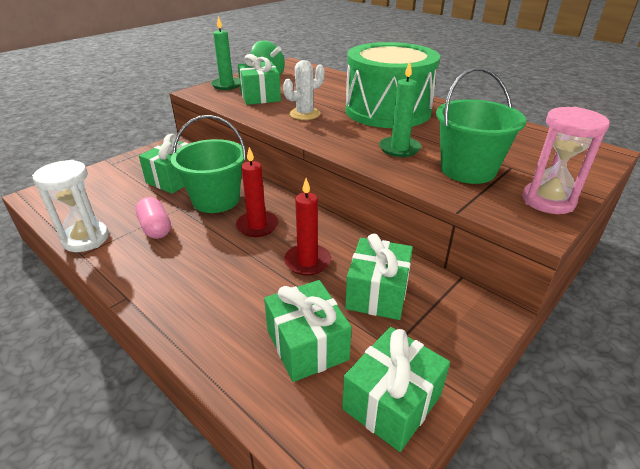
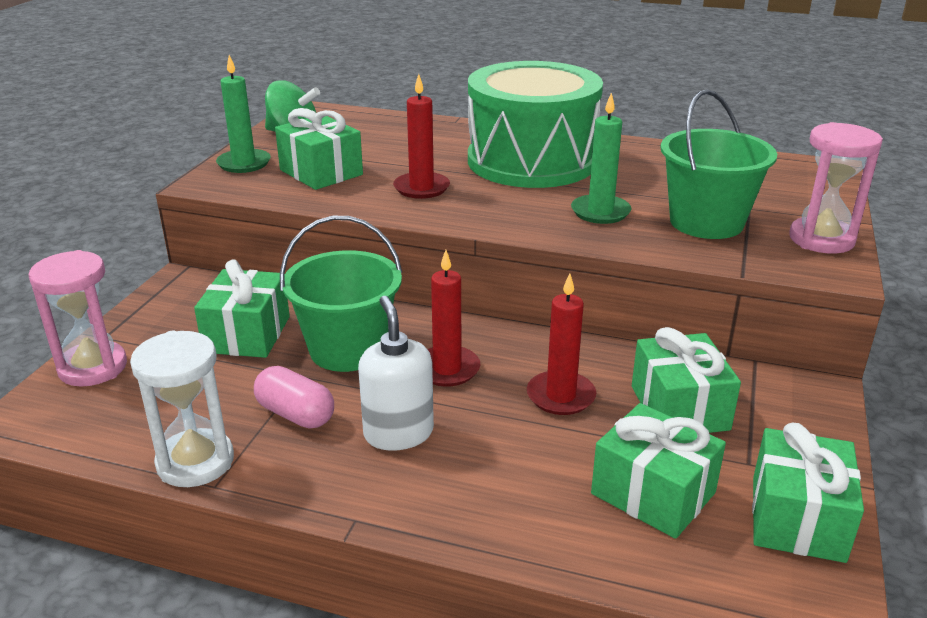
camera: 25 degrees left, 5 degrees down
white cactus [283,60,325,120] -> red candle [393,74,450,199]
none -> pink hourglass [28,250,127,387]
none -> white soap dispenser [358,296,434,451]

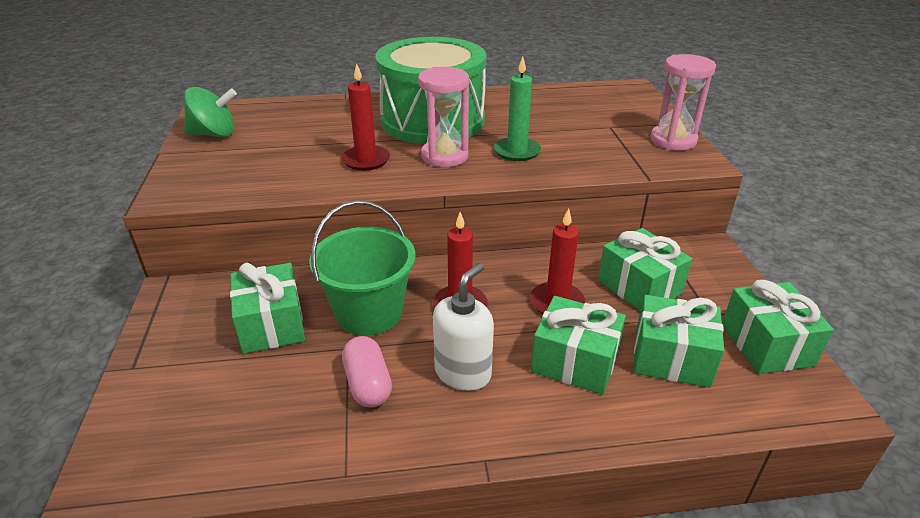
camera: 25 degrees left, 5 degrees up
pink hourglass [28,250,127,387] -> pink hourglass moved to [418,67,469,167]
white hourglass [130,331,234,487] -> none
green candle [216,55,271,173] -> none
pink capsule [254,366,334,429] -> pink capsule turned 60 degrees clockwise [342,336,392,407]
green gift [275,108,363,190] -> green gift moved to [531,296,626,395]
white soap dispenser [358,296,434,451] -> white soap dispenser turned 75 degrees clockwise [433,263,494,391]
green bucket [661,89,777,239] -> none

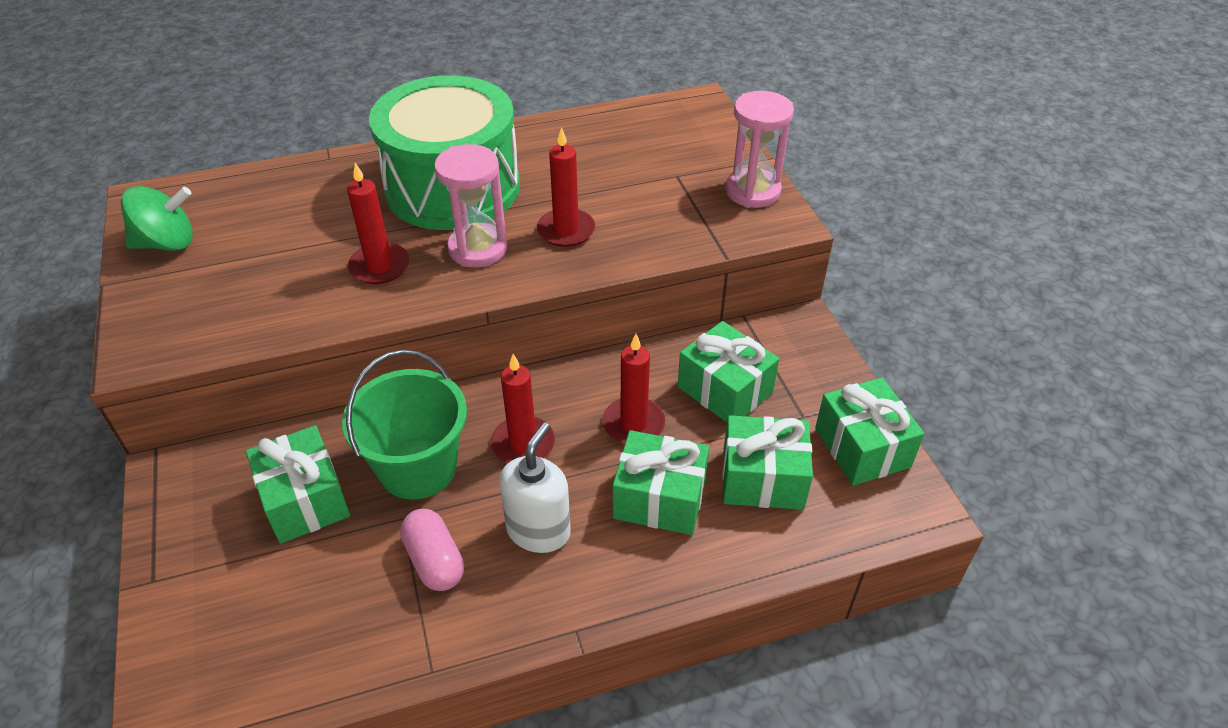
camera: 10 degrees left, 10 degrees up
green candle [494,57,541,161] -> red candle [537,127,595,247]

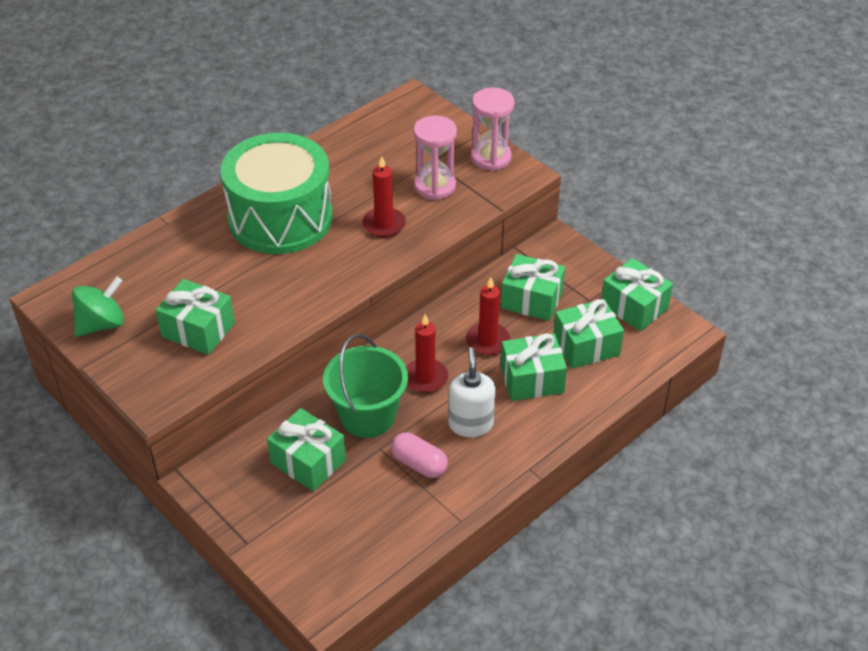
camera: 25 degrees left, 0 degrees up
red candle [347,163,410,284] -> none
pink hourglass [434,144,507,267] -> pink hourglass moved to [413,115,457,200]
none -> green gift [156,279,235,355]

